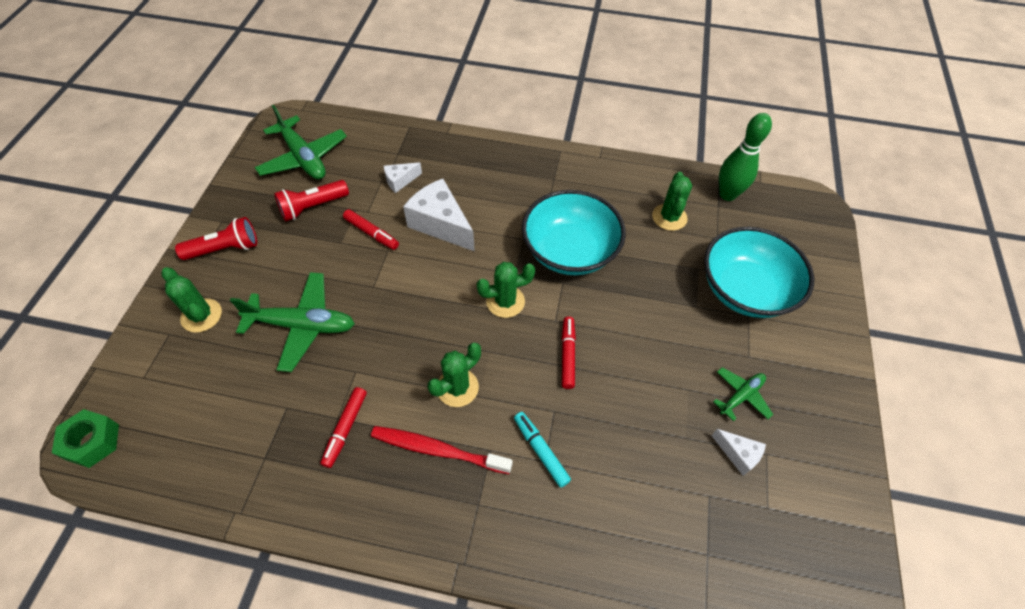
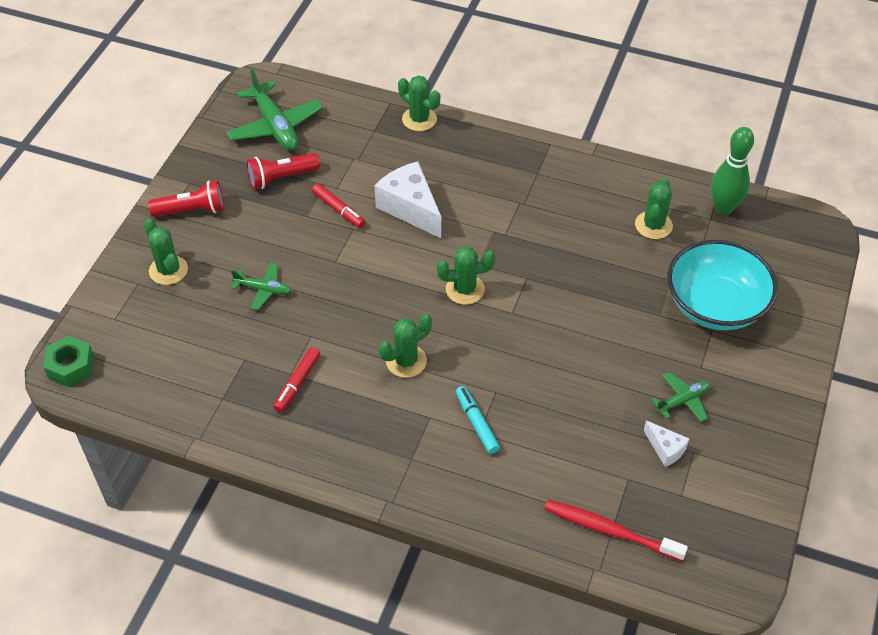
camera: 10 degrees right, 5 degrees down
green plane [230,272,355,372] -> green plane [231,263,291,310], size x0.55
red toothbrush [371,426,513,474] -> red toothbrush moved to [544,500,688,561]
white cheese [384,162,422,193] -> none
turquoise bowl [522,190,626,275] -> none
red marker [562,317,576,389] -> none
none -> green cactus [398,75,440,131]

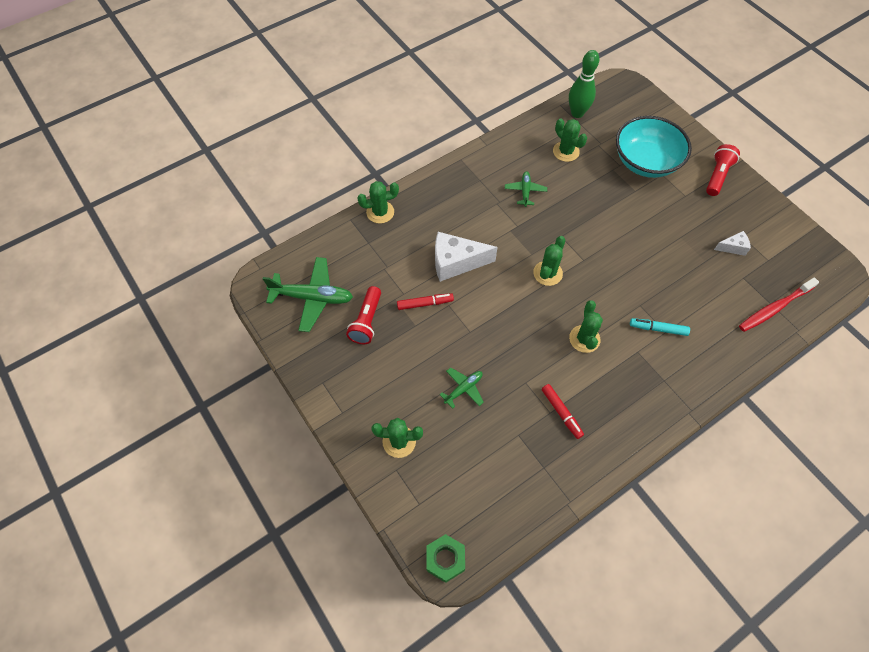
camera: 55 degrees left, 10 degrees up
red flashlight [148,180,224,217] -> red flashlight moved to [706,144,740,196]
green plane [651,372,710,422] -> green plane moved to [505,171,547,207]

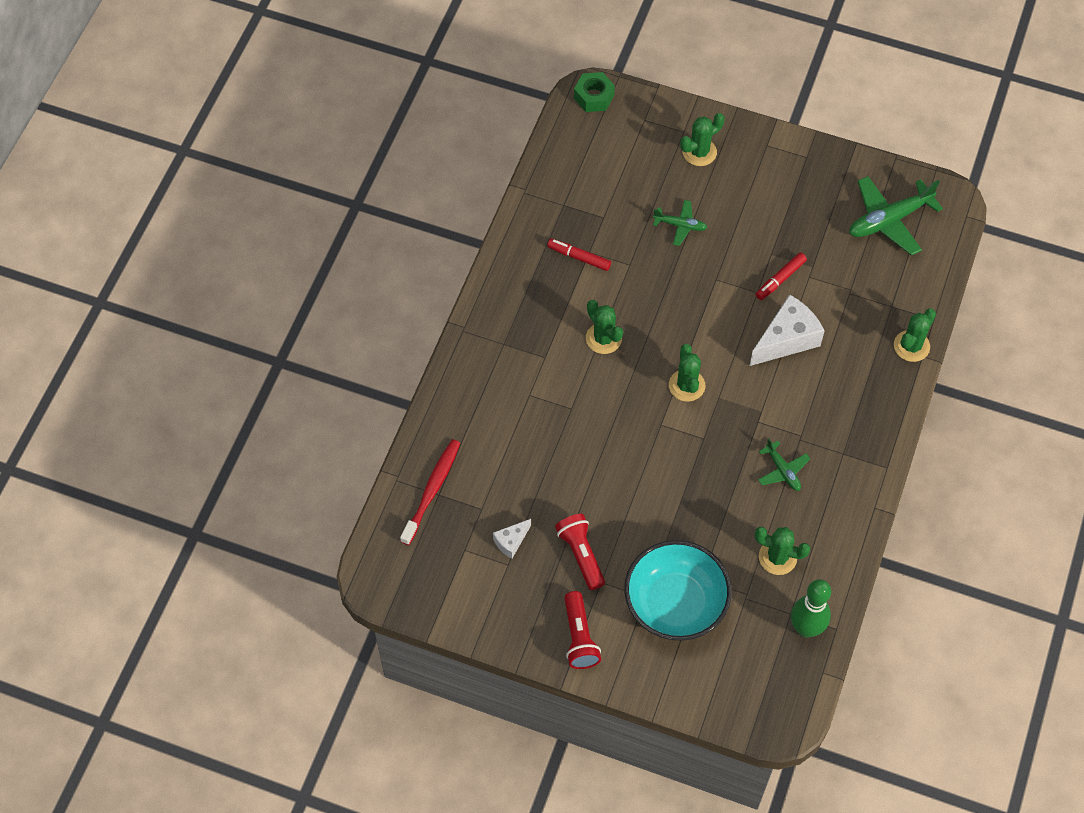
camera: 145 degrees right, 0 degrees up
red flashlight [346,286,381,344] -> red flashlight moved to [555,514,605,590]
green plane [439,367,484,409] -> green plane turned 90 degrees counterclockwise [653,200,707,246]
turquoise marker [630,318,690,336] -> none

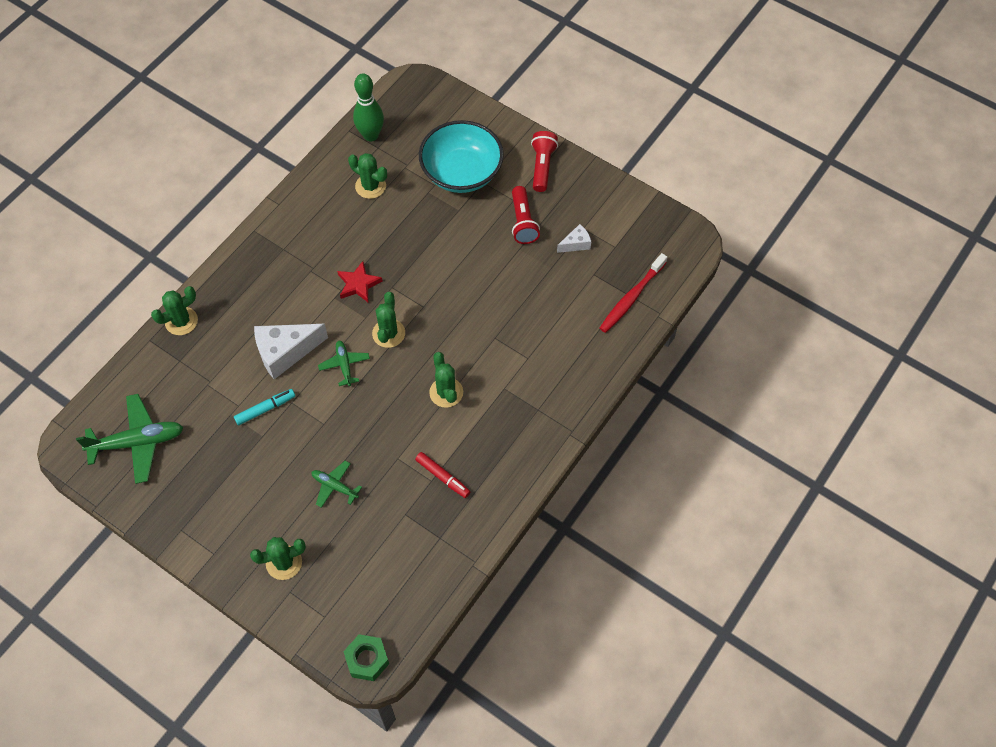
camera: 165 degrees left, 0 degrees up
red marker [756,253,807,300] -> turquoise marker [234,389,295,425]
green plane [758,438,810,491] -> green plane moved to [318,341,370,386]
none -> red star [337,261,383,302]

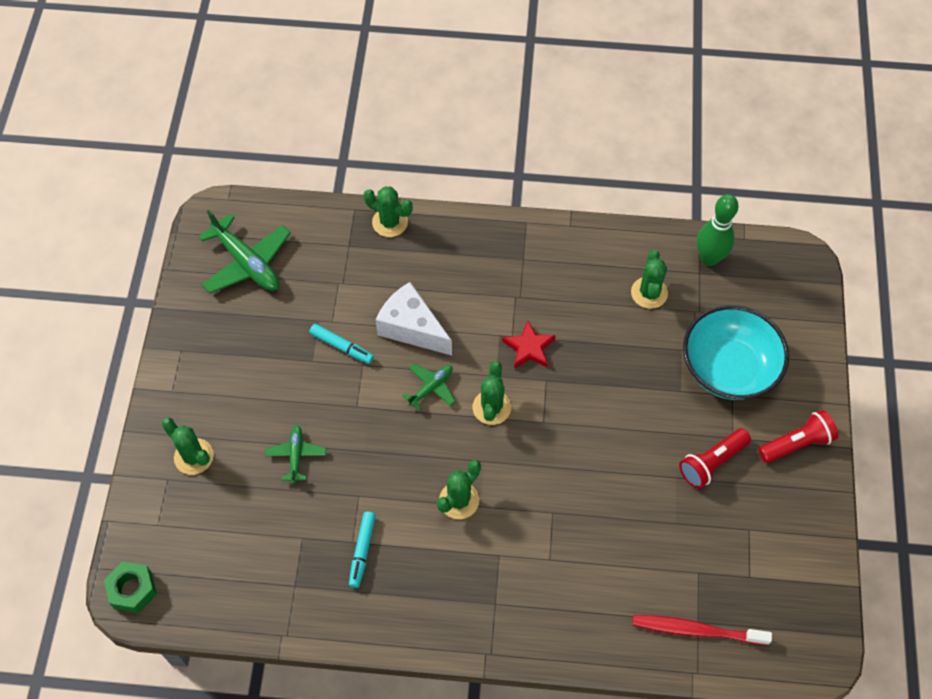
camera: 60 degrees right, 0 degrees up
green cactus [372,292,405,348] -> green cactus turned 60 degrees counterclockwise [473,361,511,425]
red marker [415,452,471,498] -> turquoise marker [349,512,376,588]
white cheese [557,224,591,253] -> none

